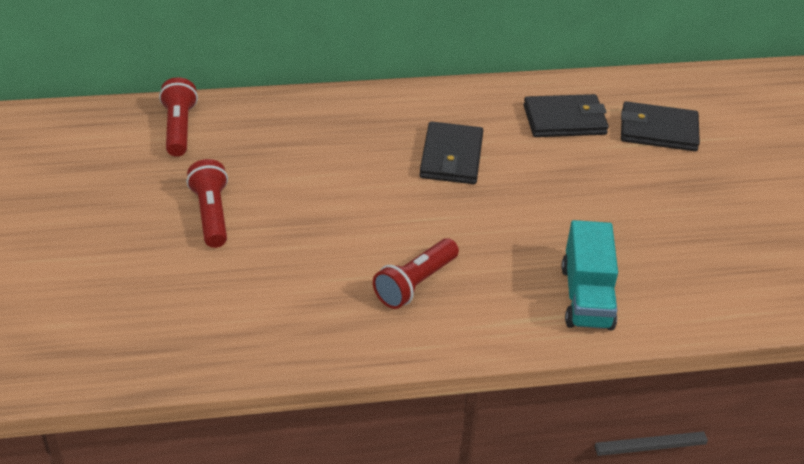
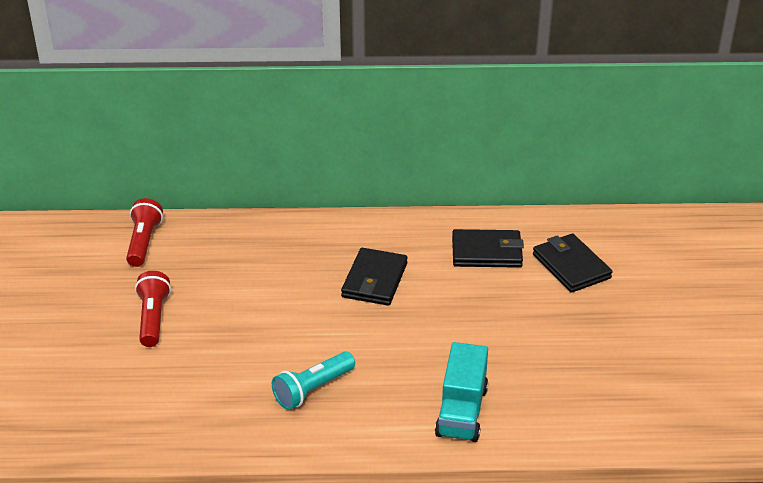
camera: 10 degrees right, 5 degrees down
red flashlight [373,238,459,309] -> turquoise flashlight [272,351,355,410]
black wallet [621,101,700,151] -> black wallet turned 45 degrees clockwise [533,234,612,293]

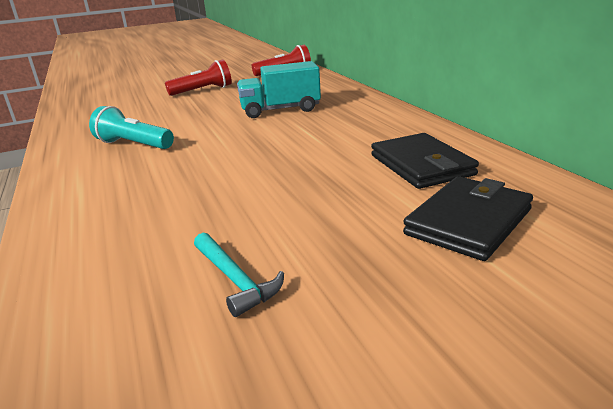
camera: 70 degrees right, 10 degrees down
black wallet [341,248,408,306] -> none
turquoise truck [435,342,488,442] -> turquoise truck moved to [237,61,321,118]
none -> turquoise hammer [194,232,284,317]

